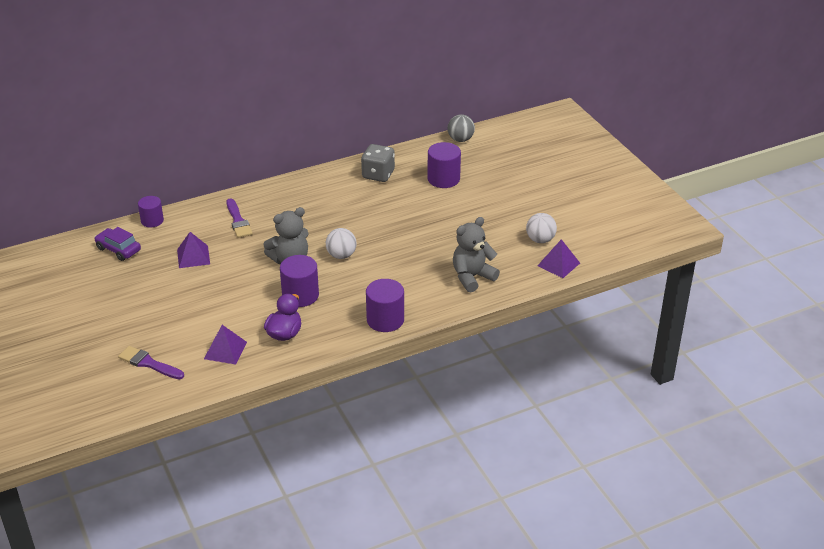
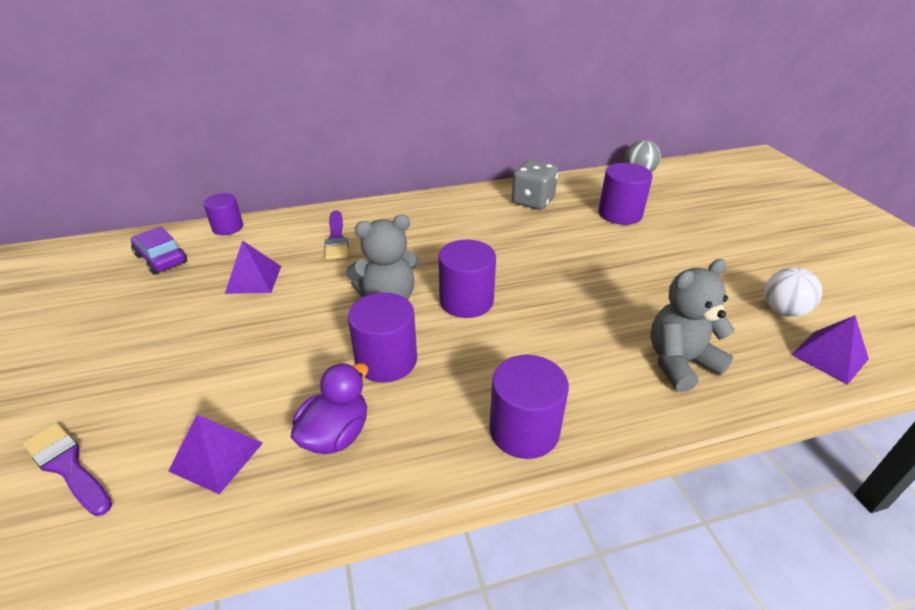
camera: 10 degrees right, 0 degrees up
white ball [326,228,357,259] -> purple cylinder [438,240,496,318]

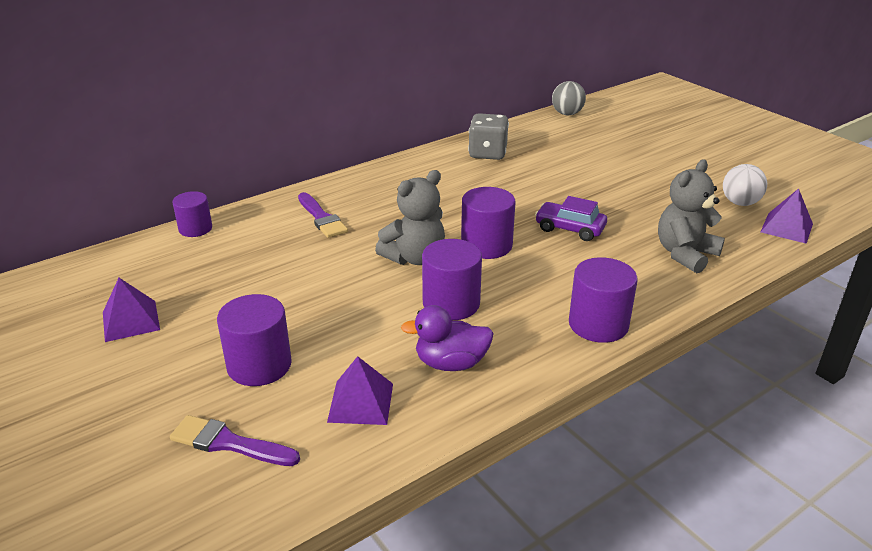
camera: 20 degrees left, 5 degrees down
purple car [131,226,187,274] -> purple car moved to [535,196,607,241]
purple pyramid [225,240,281,294] -> purple pyramid moved to [103,278,160,342]
purple duck [291,363,368,454] -> purple duck turned 105 degrees counterclockwise [401,305,494,371]
purple cylinder [598,163,653,225] -> purple cylinder moved to [217,294,292,386]

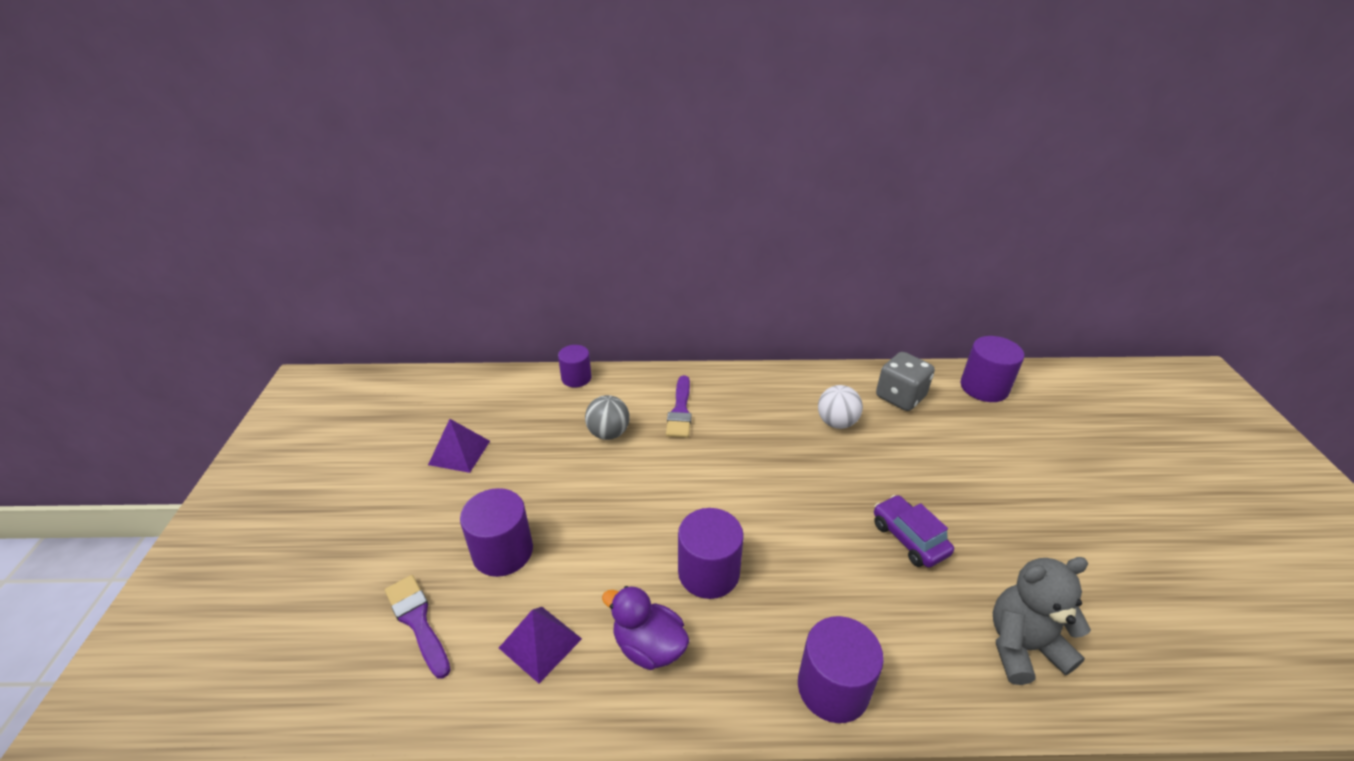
camera: 35 degrees right, 5 degrees up
grey teddy bear [375,170,445,265] -> none
purple cylinder [461,187,516,259] -> purple cylinder moved to [961,336,1024,402]
grey ball [552,81,586,115] -> grey ball moved to [585,395,630,440]
white ball [723,164,767,206] -> white ball moved to [818,385,863,429]
purple pyramid [761,188,813,244] -> none

